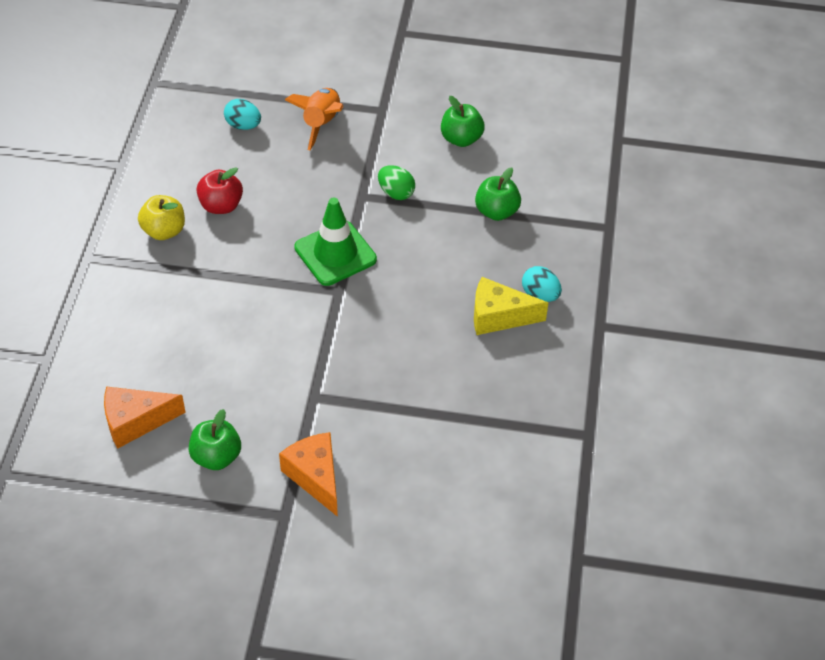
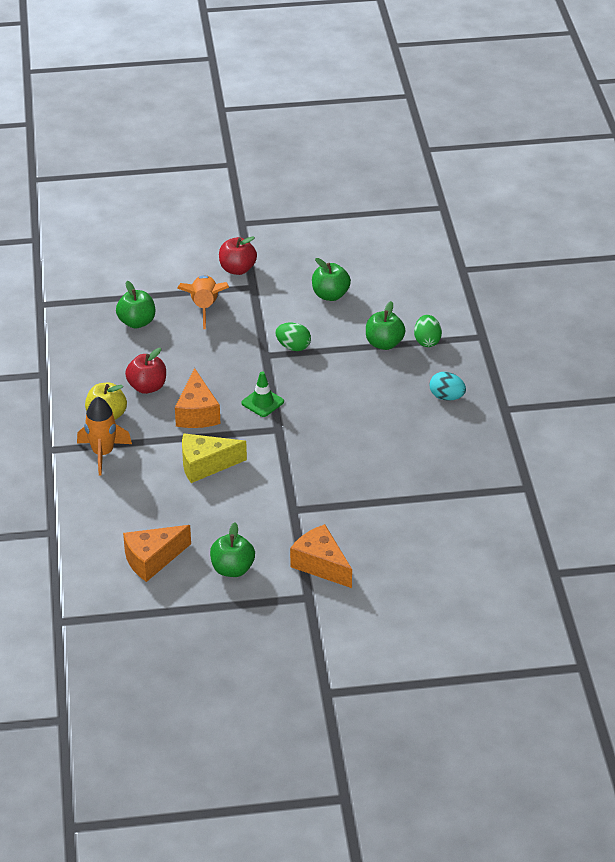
camera: 15 degrees left, 10 degrees down
turquoise egg [224,99,261,130] -> green apple [116,281,155,328]
green traffic cone [294,197,377,286] -> green traffic cone [241,371,284,417], size x0.57
yellow cheese [474,277,548,335] -> yellow cheese moved to [182,433,247,483]
none -> orange rocket [77,397,132,475]
none -> orange cheese [175,368,220,428]
none -> red apple [219,237,257,275]
none -> green egg [414,315,442,347]

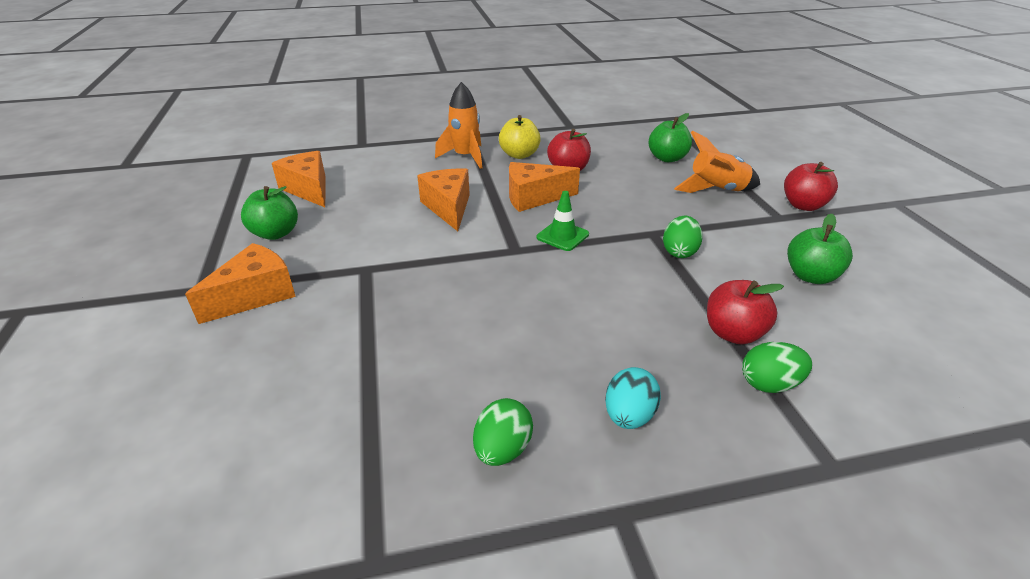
camera: 85 degrees right, 5 degrees down
yellow cheese [182,433,247,483] -> orange cheese [417,169,470,231]
green apple [366,301,406,350] -> red apple [707,280,784,344]
none -> green egg [473,398,533,466]

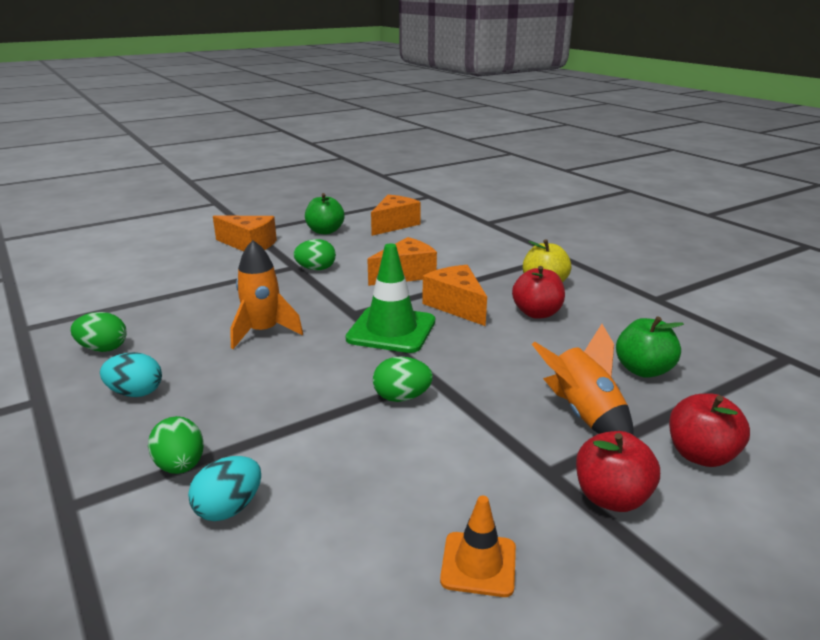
camera: 70 degrees right, 10 degrees down
orange rocket [435,82,482,169] -> orange rocket moved to [230,240,303,349]
green traffic cone [536,191,589,251] -> green traffic cone [346,243,435,353], size x1.75
red apple [707,280,784,344] -> red apple moved to [669,393,750,467]
green apple [787,214,853,284] -> none
none -> turquoise egg [188,456,261,521]
none -> green egg [293,239,336,270]
none -> orange traffic cone [440,496,516,597]

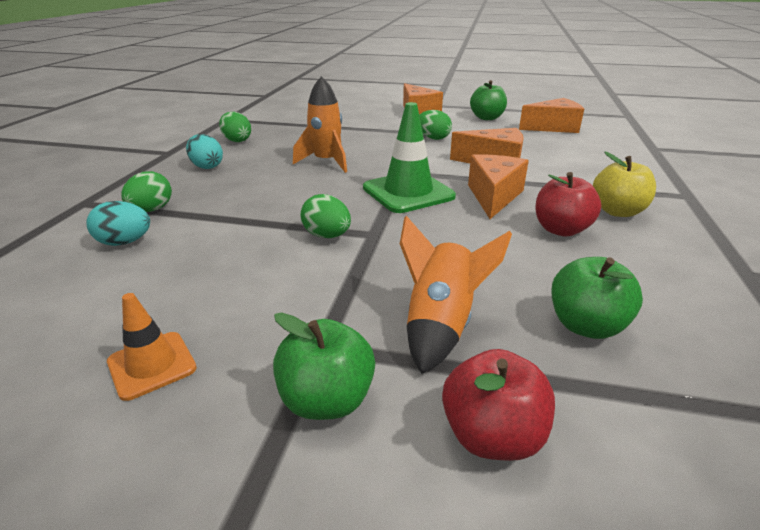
camera: 45 degrees right, 5 degrees up
red apple [576,431,660,512] -> green apple [273,313,375,420]

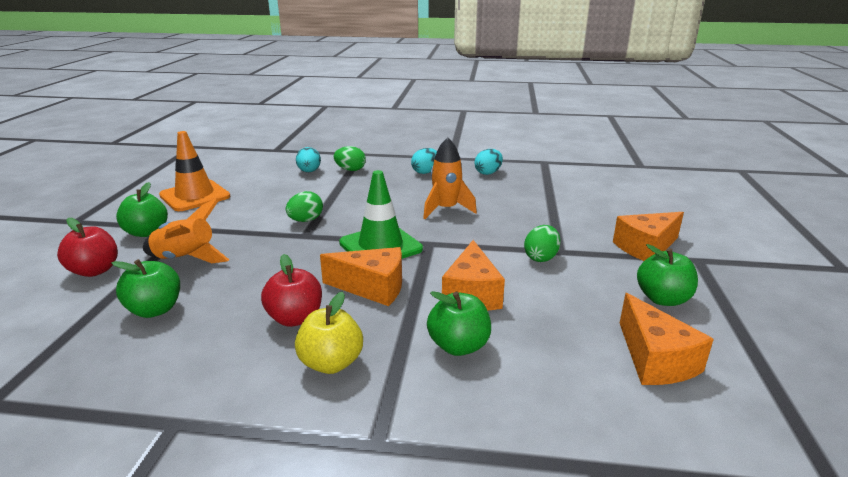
camera: 85 degrees right, 5 degrees down
orange traffic cone [107,293,197,401] -> orange traffic cone [159,131,230,211], size x1.75
green egg [219,112,251,142] -> turquoise egg [474,149,503,175]
none -> green apple [427,291,491,356]

